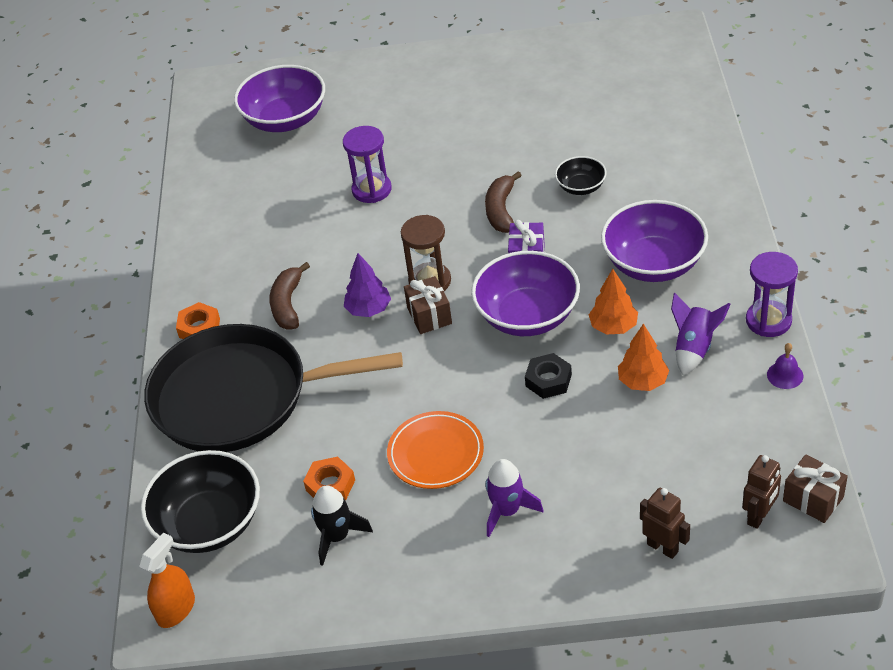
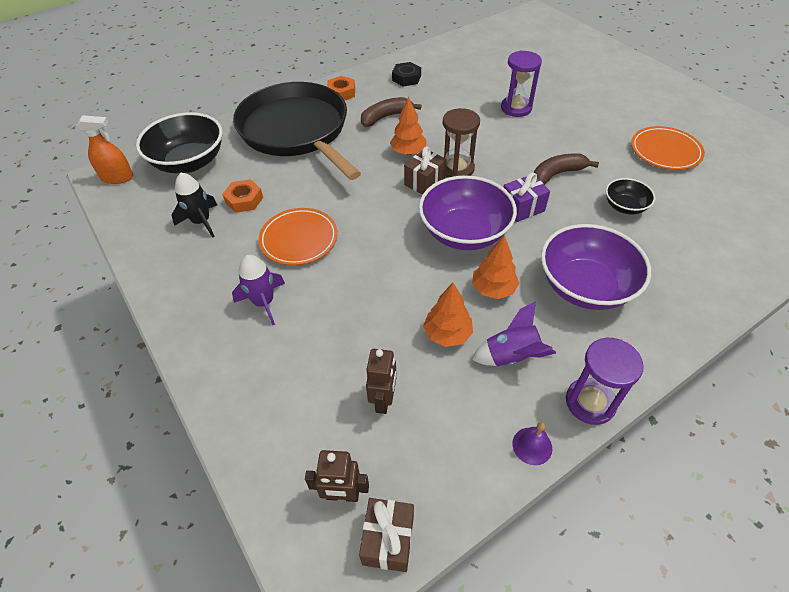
camera: 55 degrees right, 5 degrees up
purple bowl [234,65,325,132] -> none
purple tree [344,253,391,317] -> orange tree [390,96,426,155]
black nut [525,353,572,399] -> black nut moved to [392,62,421,86]
brown robot [640,488,690,559] -> brown robot moved to [366,349,397,414]
none -> orange plate [631,126,705,170]

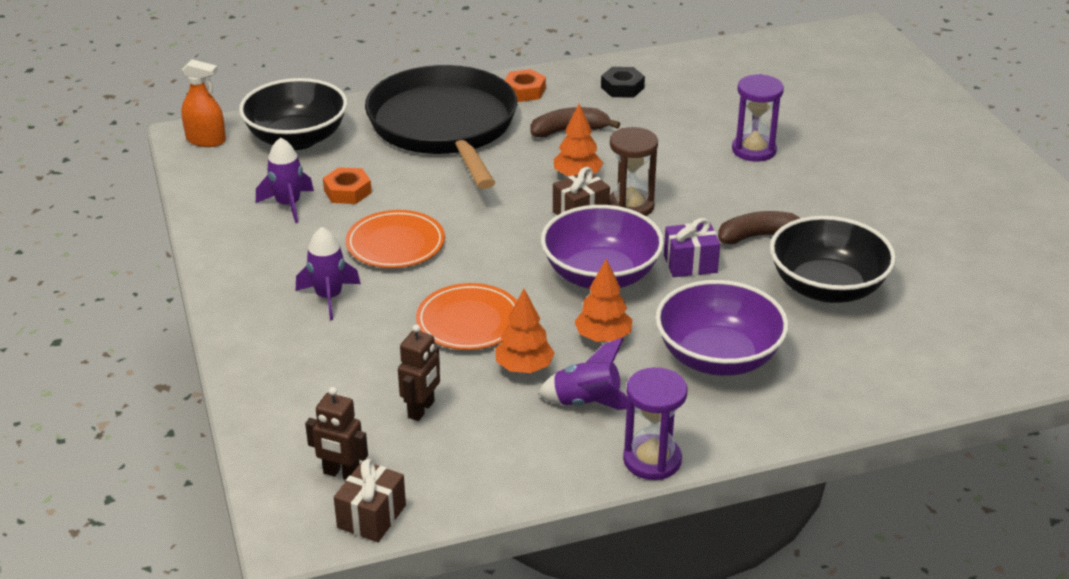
camera: 15 degrees right, 15 degrees down
black rocket [171,173,217,237] -> purple rocket [256,137,314,223]
purple bell [513,422,552,465] -> none
black bowl [606,178,655,214] -> black bowl [770,216,896,303], size x1.93
orange plate [631,126,705,170] -> orange plate moved to [416,283,517,350]

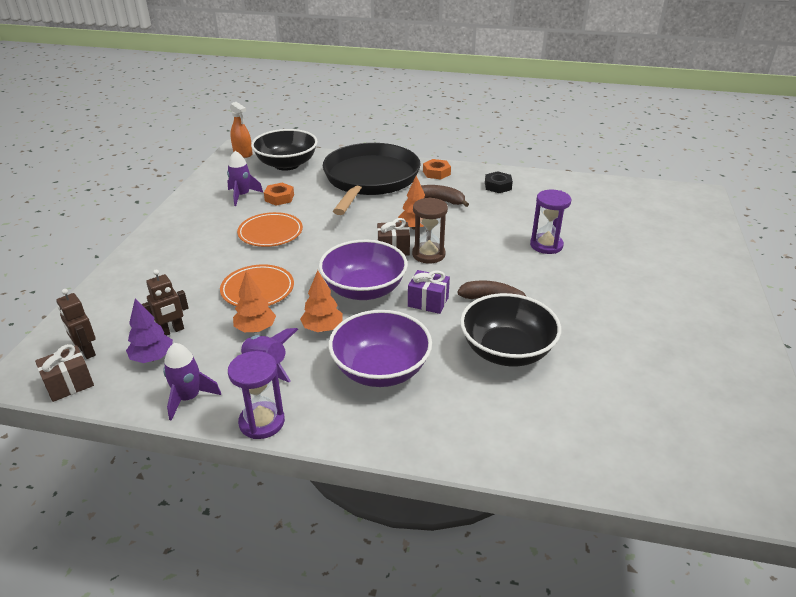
camera: 30 degrees right, 0 degrees up
purple rocket [296,227,361,320] -> purple rocket moved to [163,343,221,421]
none -> purple tree [126,298,173,363]

